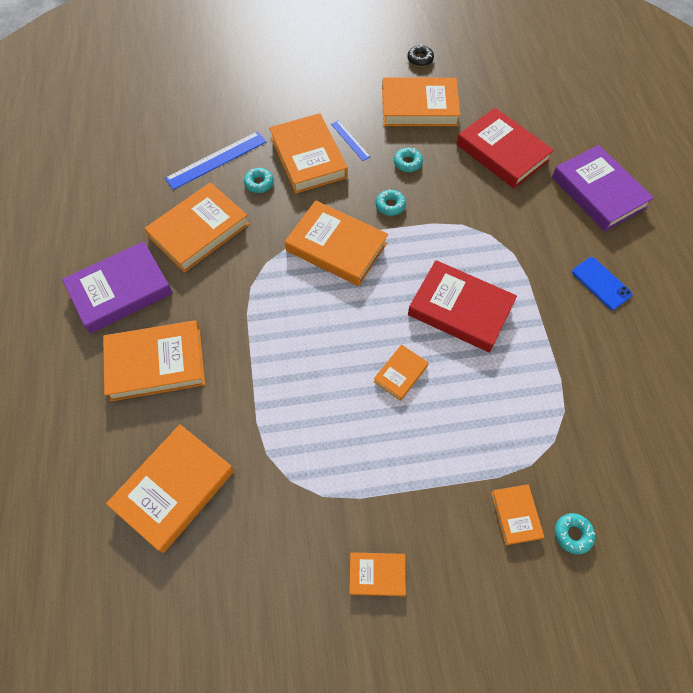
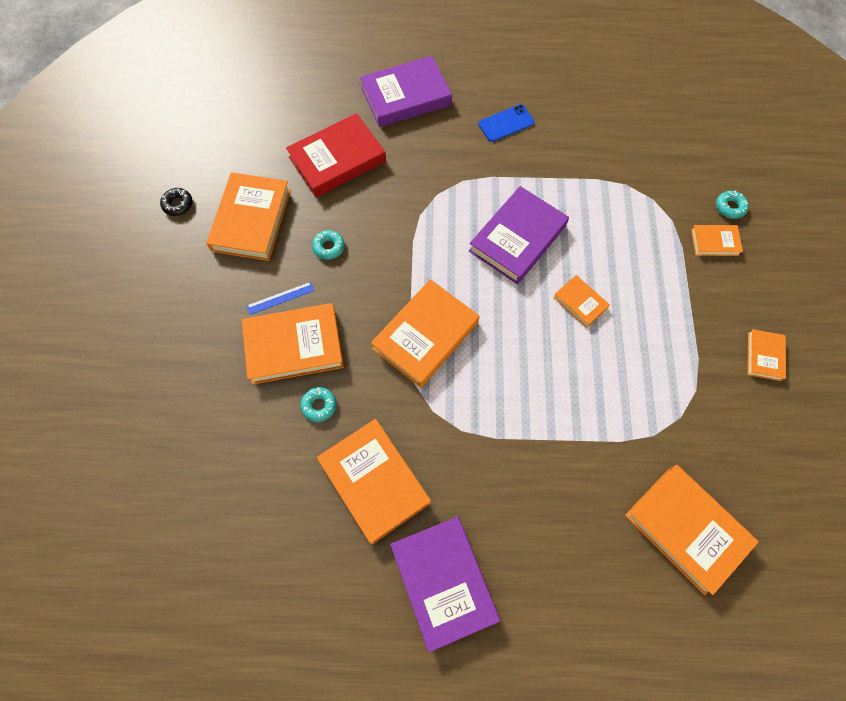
camera: 80 degrees left, 5 degrees up
orange book [103,320,205,401] -> none
blue ruler [165,131,266,190] -> none
turquoise donut [376,189,406,216] -> none
red book [408,260,517,353] -> purple book [469,186,569,284]

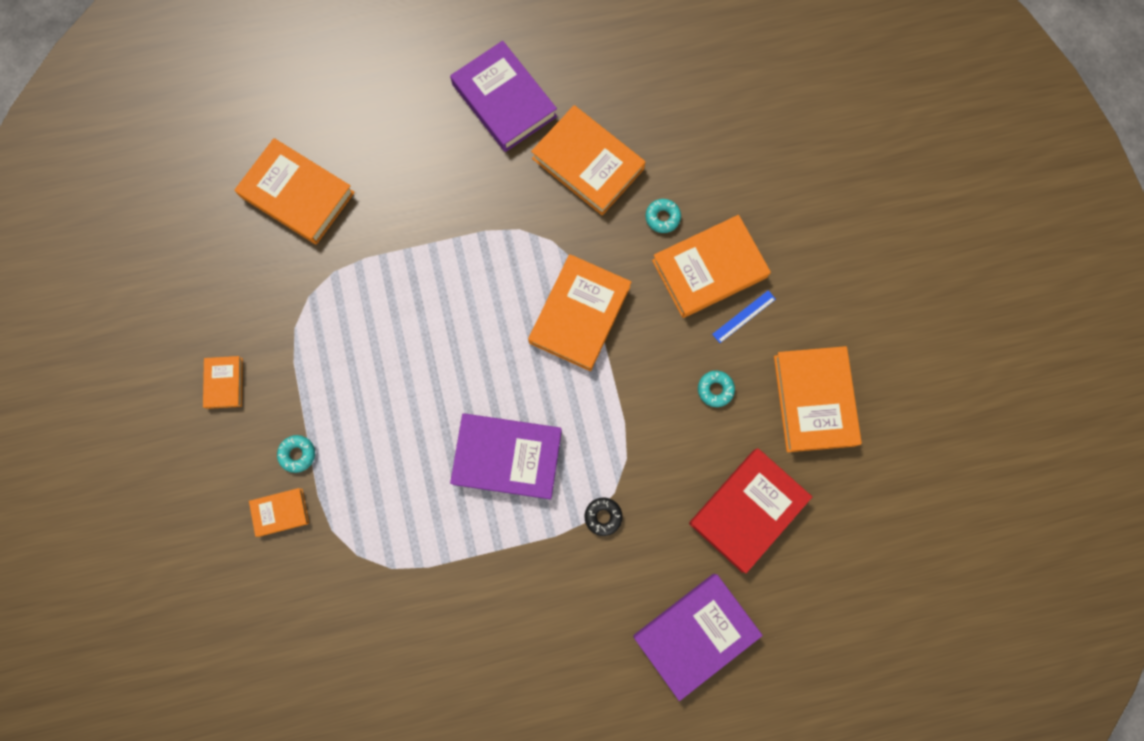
camera: 165 degrees right, 10 degrees up
black donut [160,188,193,216] -> black donut moved to [585,497,623,536]
purple book [469,186,569,284] -> purple book turned 75 degrees clockwise [450,413,562,500]
blue phone [478,104,534,142] -> none
orange book [553,275,610,328] -> none
turquoise donut [716,190,749,219] -> turquoise donut moved to [277,435,315,473]

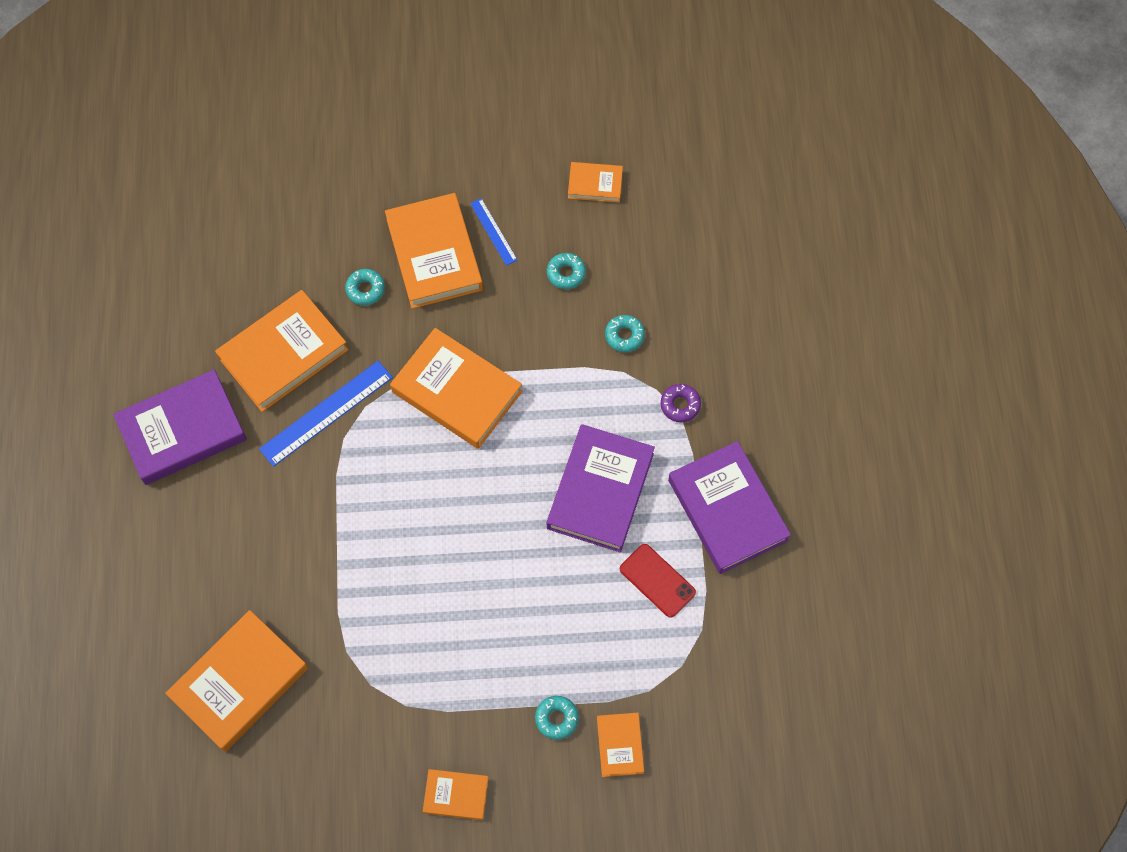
camera: 80 degrees left, 10 degrees down
black donut [585,497,623,536] -> purple donut [660,384,701,422]
purple book [633,574,763,701] -> purple book moved to [668,441,791,574]
red book [689,448,812,573] -> none
orange book [774,346,862,452] -> orange book [568,162,623,203], size x0.51
none -> blue ruler [259,361,393,467]
none -> turquoise donut [605,315,645,352]
none -> red phone [620,544,696,618]

